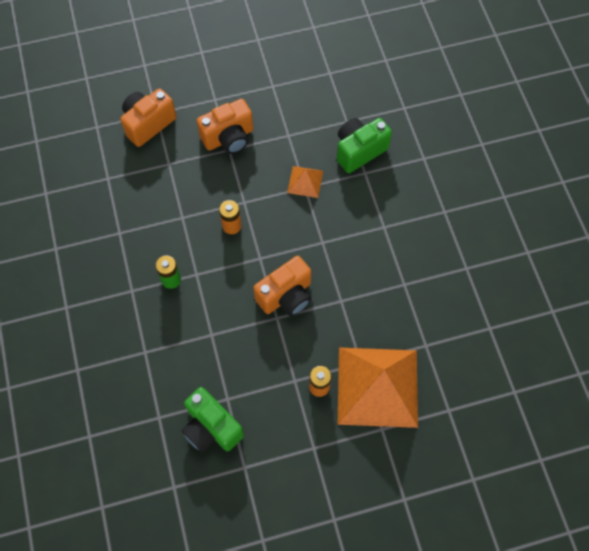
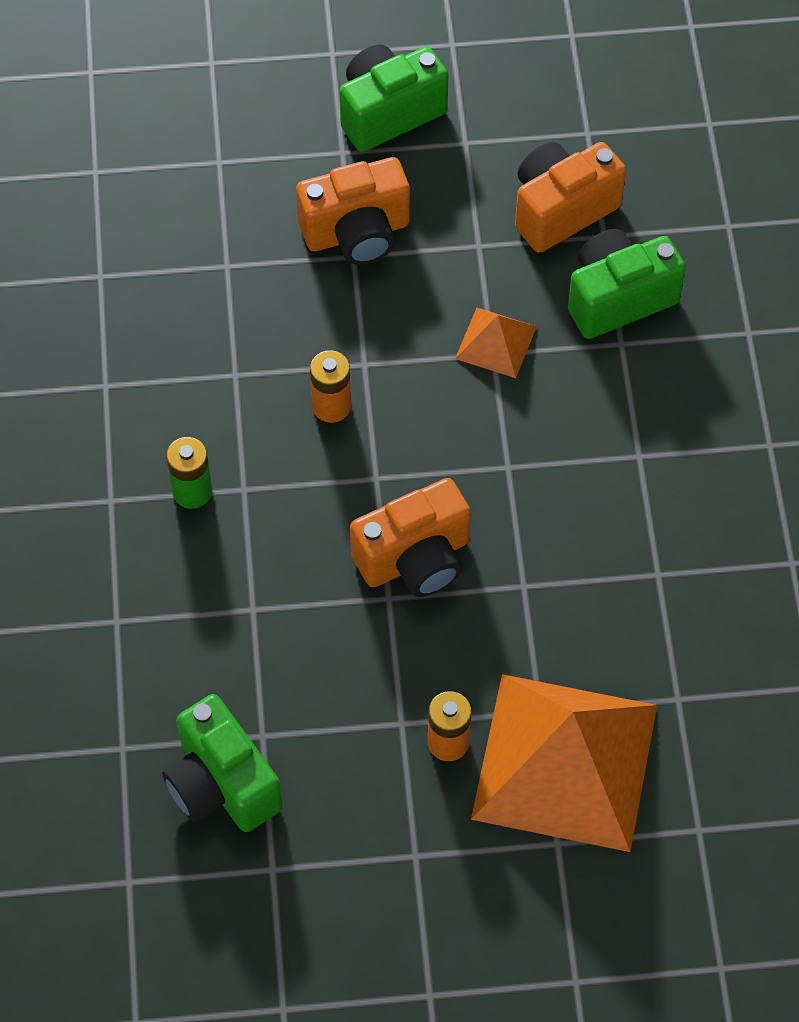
camera: 10 degrees right, 5 degrees down
orange camera [120,88,176,147] -> orange camera moved to [515,142,626,253]
none -> green camera [339,45,448,152]

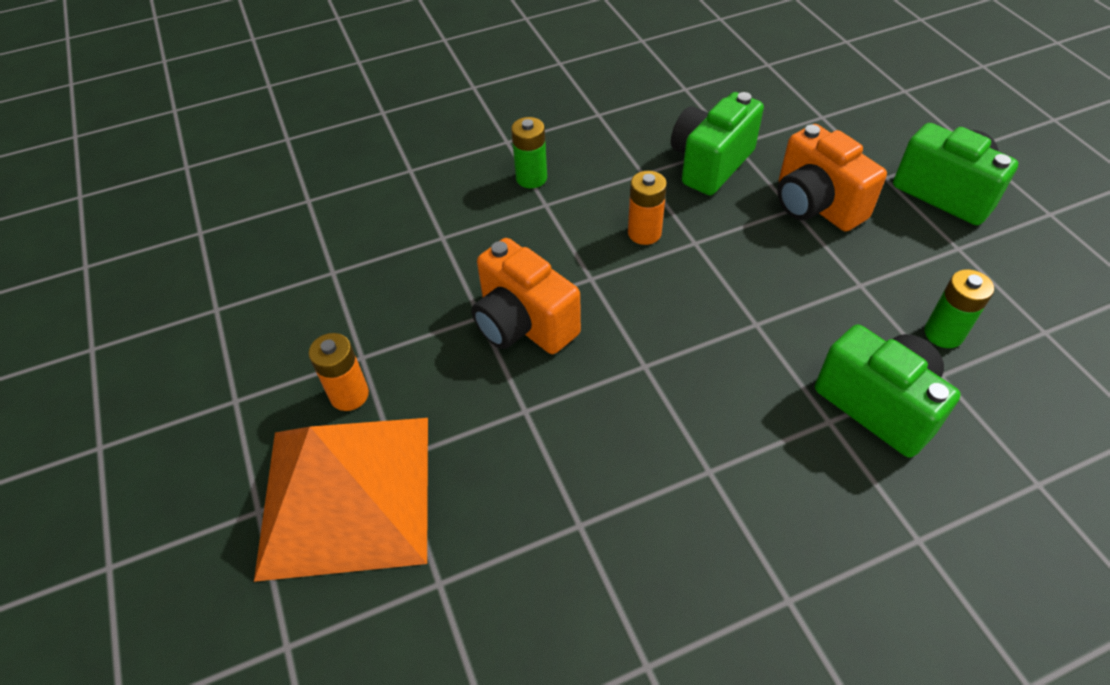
camera: 75 degrees right, 10 degrees down
green camera [162,694,283,832] -> green camera moved to [671,92,764,195]
orange pyramid [455,308,537,378] -> none
orange camera [515,142,626,253] -> green battery [925,269,994,348]

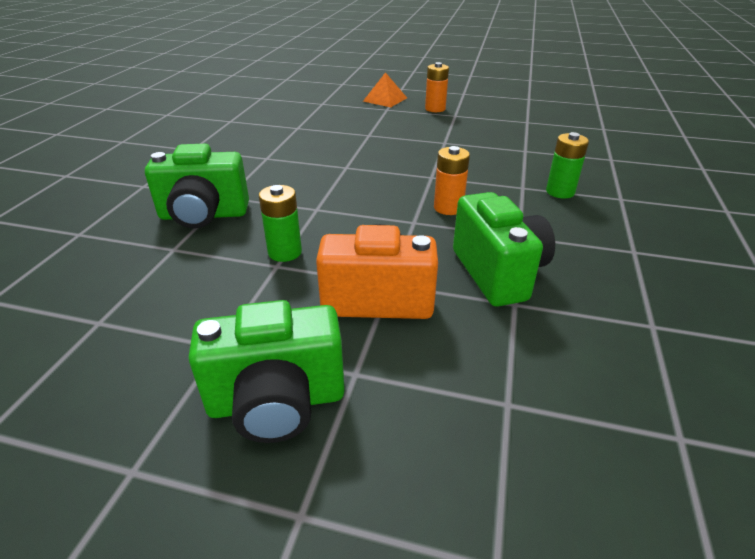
camera: 125 degrees right, 15 degrees down
orange pyramid [254,418,428,582] -> orange pyramid [363,72,407,107], size x0.44
orange camera [471,238,581,354] -> none
green battery [925,269,994,348] -> green battery moved to [259,185,302,262]

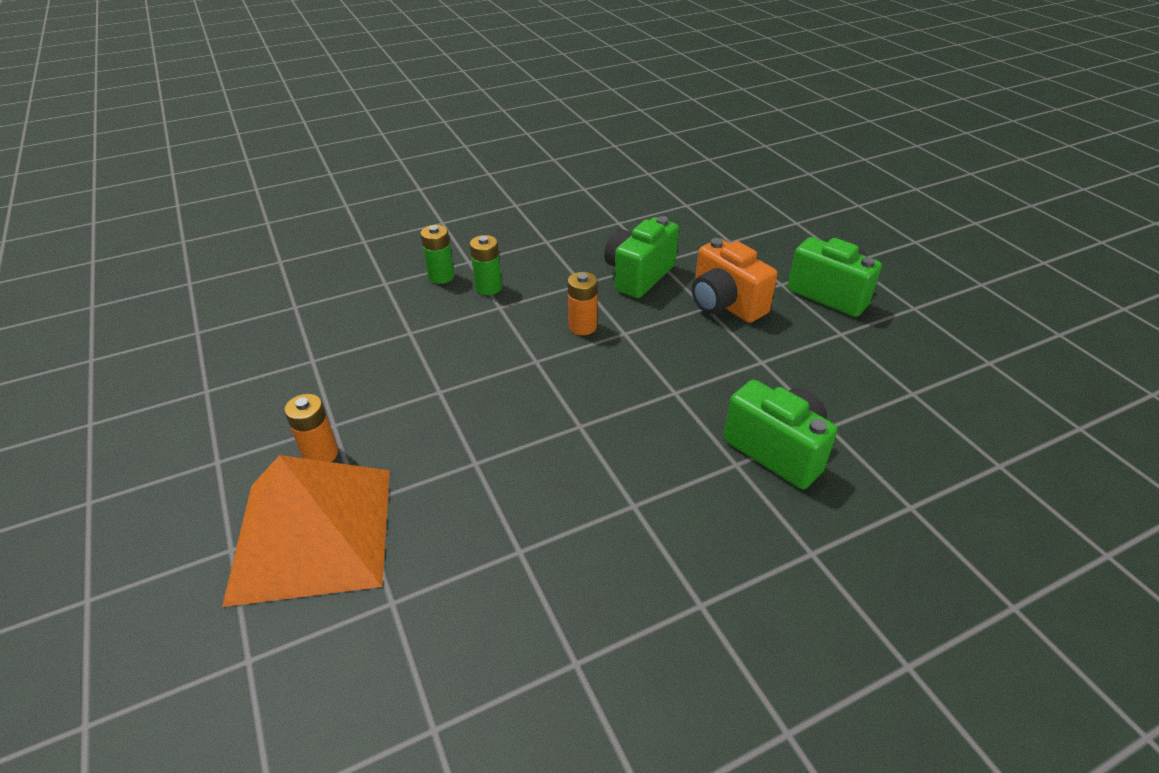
camera: 130 degrees left, 5 degrees up
green battery [259,185,302,262] -> green battery moved to [420,225,454,284]
orange pyramid [363,72,407,107] -> orange pyramid [222,455,390,607], size x2.28

